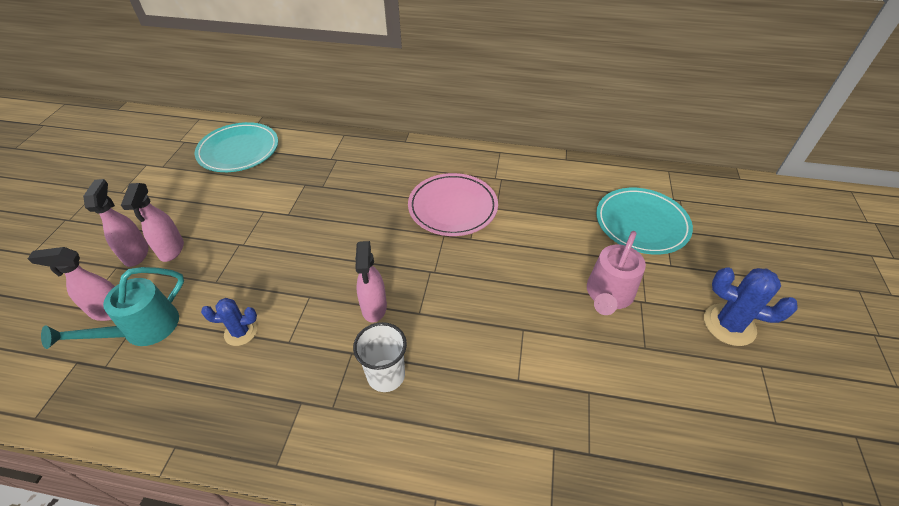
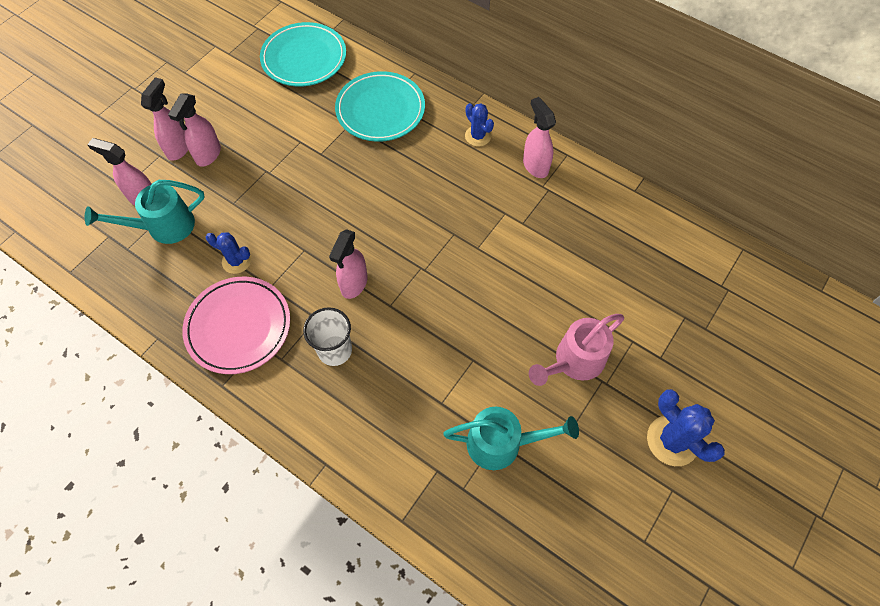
camera: 25 degrees right, 15 degrees up
pink plate [408,173,498,236] -> pink plate moved to [182,277,290,374]
turquoise plate [596,188,693,255] -> turquoise plate moved to [335,71,425,142]
none -> turquoise watering can [443,407,579,470]
none -> blue cactus [465,103,494,146]
none -> pink spray bottle [523,97,556,178]

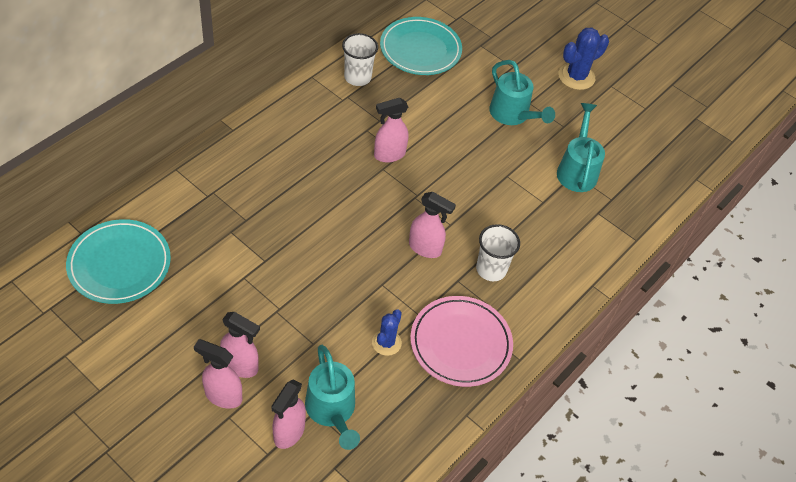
camera: 90 degrees left, 10 degrees down
turquoise plate [335,71,425,142] -> turquoise plate moved to [380,17,462,75]
blue cactus [465,103,494,146] -> none
pink spray bottle [523,97,556,178] -> pink spray bottle moved to [374,98,409,162]
pink watering can [529,314,624,386] -> turquoise watering can [489,60,555,125]
none -> white cup [342,33,378,86]

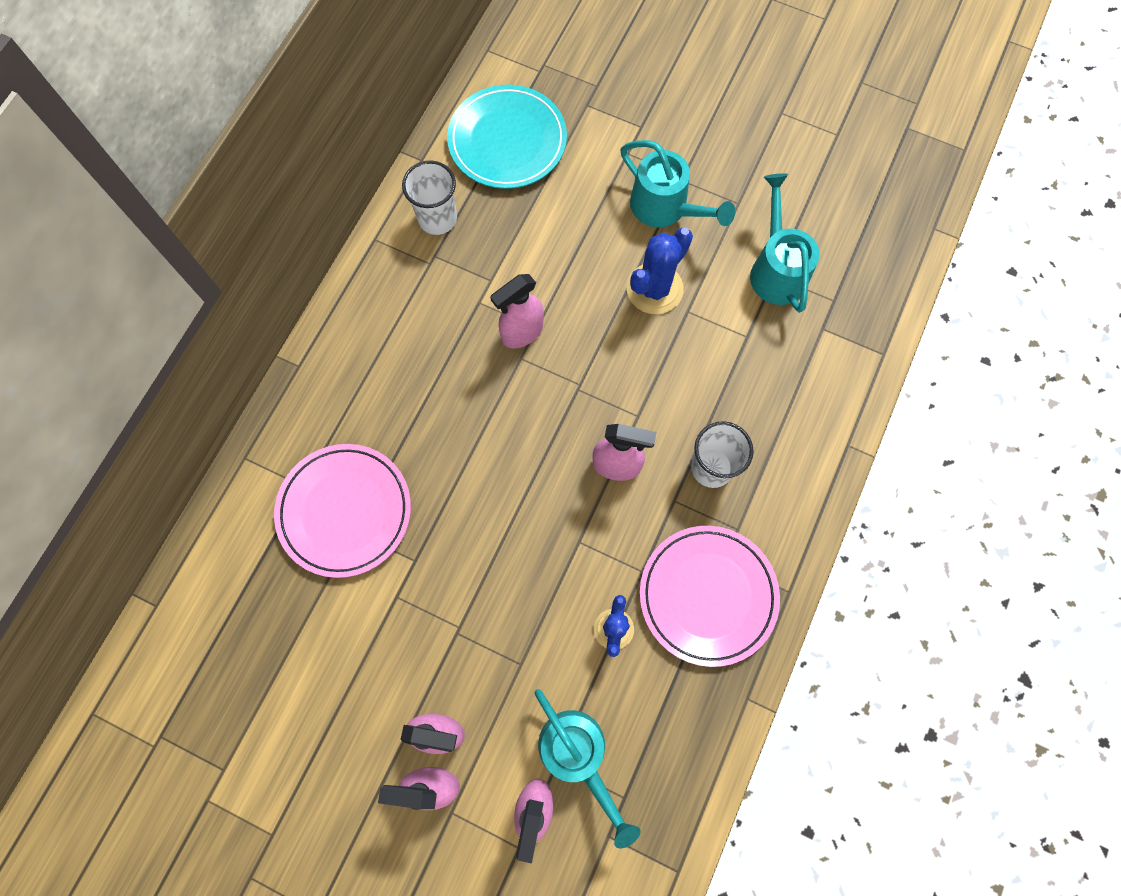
camera: 10 degrees left, 20 degrees up
turquoise plate [66,219,171,304] -> none
blue cactus [558,27,609,90] -> blue cactus moved to [627,228,693,314]
none -> pink plate [274,444,411,578]

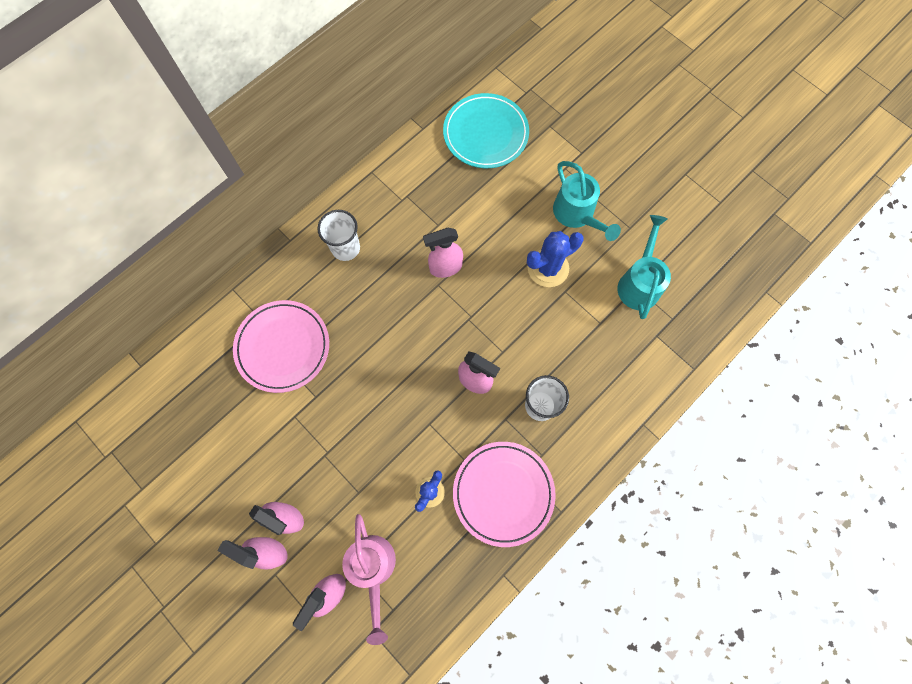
camera: 20 degrees right, 0 degrees up
white cup [402,161,457,235] -> white cup moved to [317,210,360,261]
turquoise watering can [535,689,641,848] -> pink watering can [342,514,396,645]

